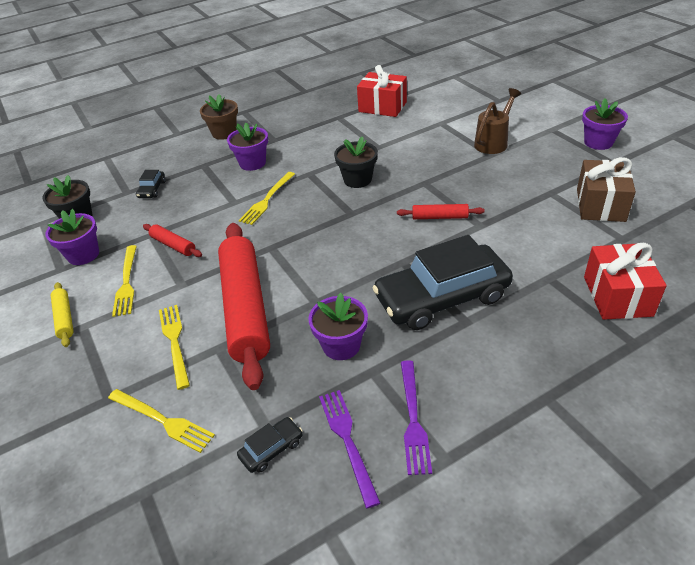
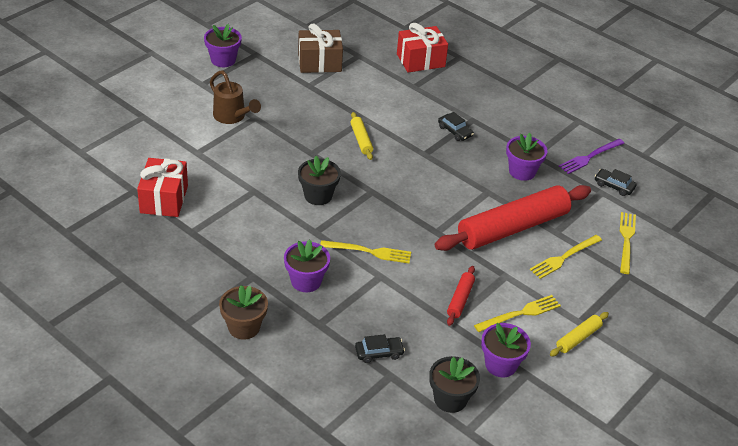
camera: 115 degrees left, 0 degrees up
black car [372,235,513,330] -> black car [438,112,474,141], size x0.40
red rolling pin [397,204,485,219] -> yellow rolling pin [350,112,373,160]
purple fork [401,360,432,475] -> none
brown watering can [474,88,521,154] -> brown watering can turned 150 degrees counterclockwise [210,71,261,124]

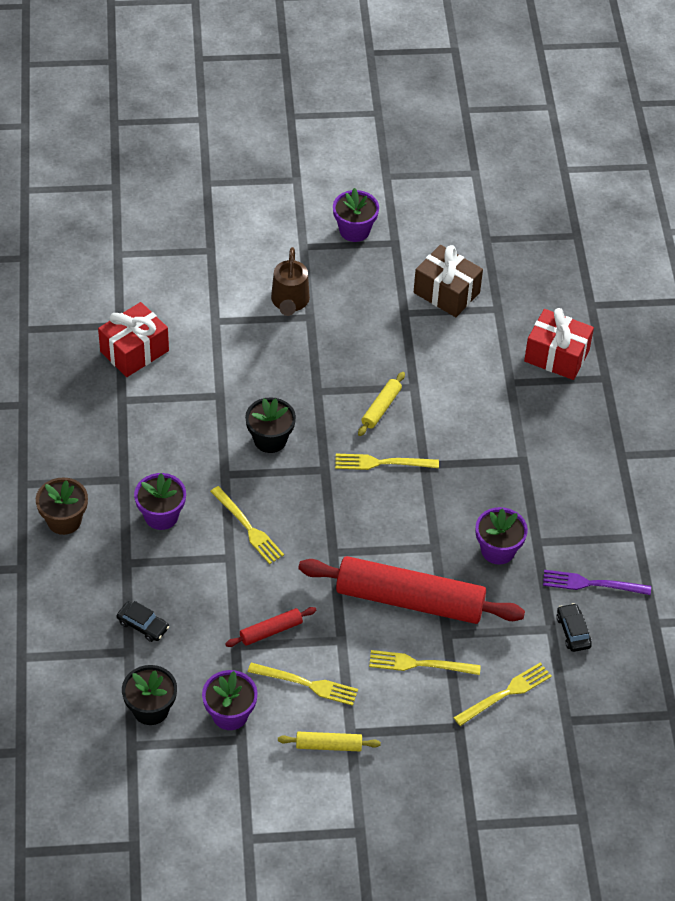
camera: 45 degrees right, 10 degrees up
black car [438,112,474,141] -> none
none -> yellow fork [335,454,439,470]

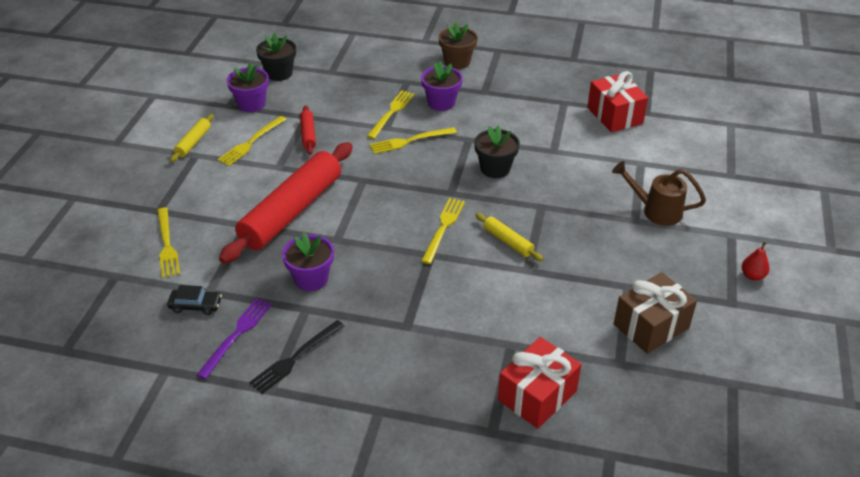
camera: 110 degrees right, 10 degrees down
black car [116,601,169,642] -> none
purple flower pot [333,188,379,242] -> red pear [742,242,770,281]
yellow fork [369,650,481,675] -> yellow fork moved to [367,90,415,139]
none -> black fork [249,320,344,394]

